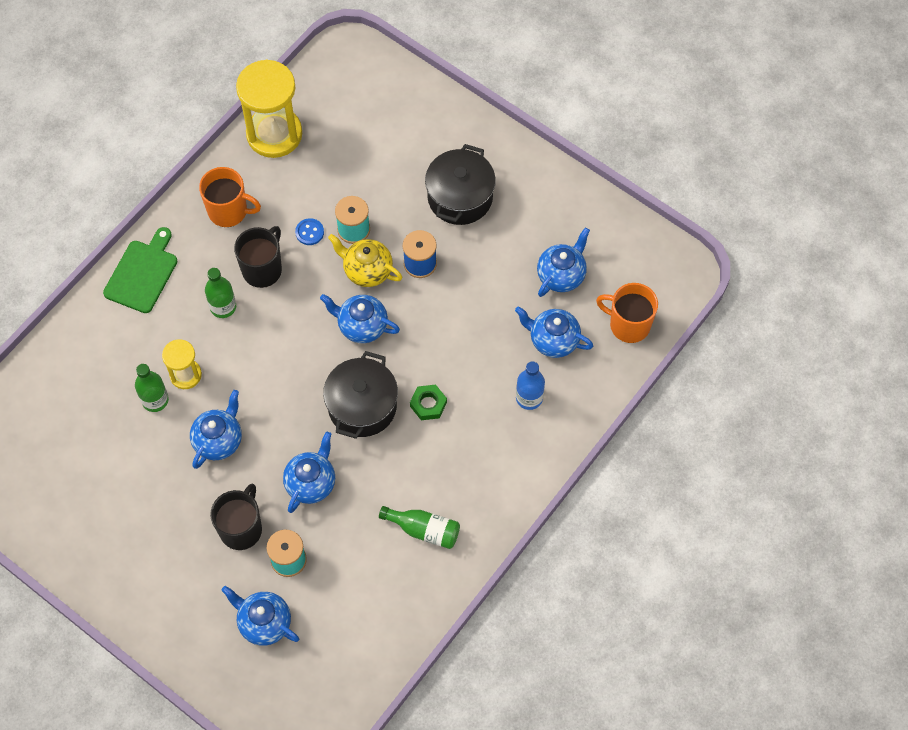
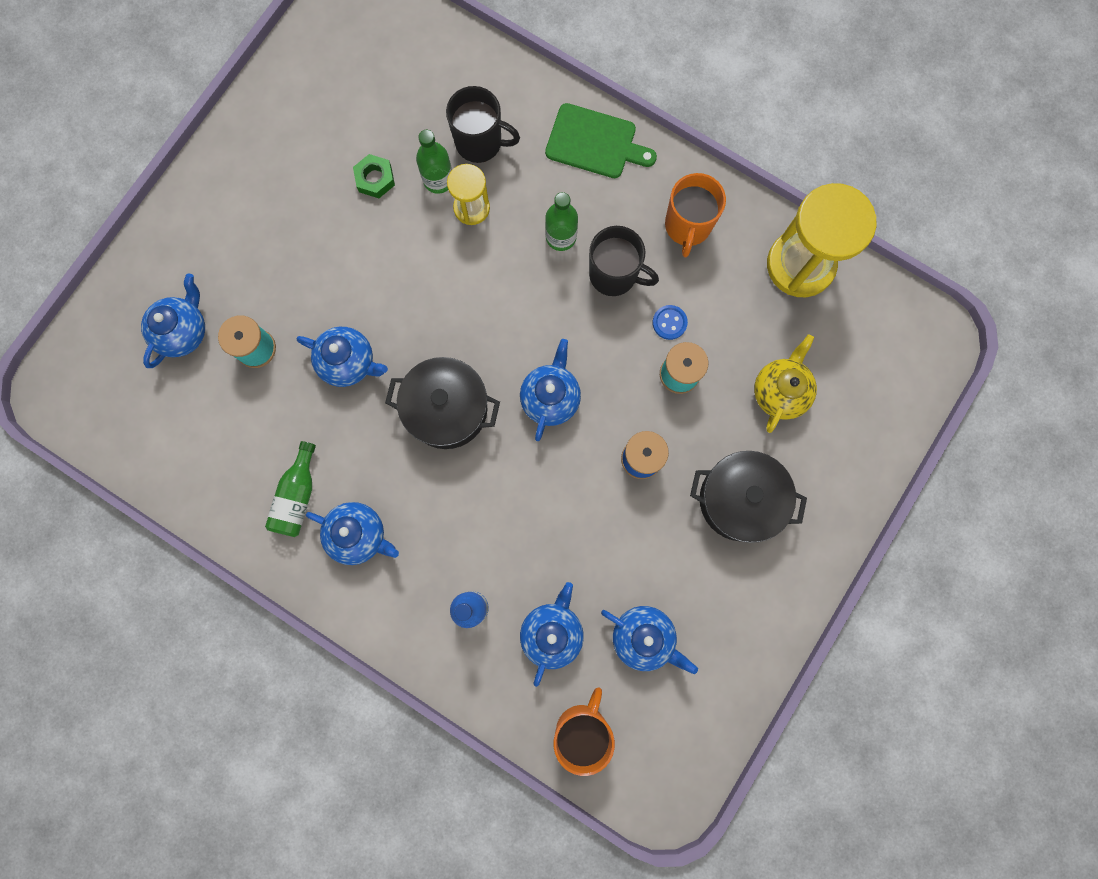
camera: 85 degrees right, 15 degrees up
blue teapot [190,390,242,469] -> blue teapot moved to [306,502,399,565]
black mug [210,484,262,550] -> black mug moved to [446,86,520,163]
yellow teapot [328,234,402,287] -> yellow teapot moved to [754,334,817,433]
green nut [410,385,447,420] -> green nut moved to [353,154,395,198]

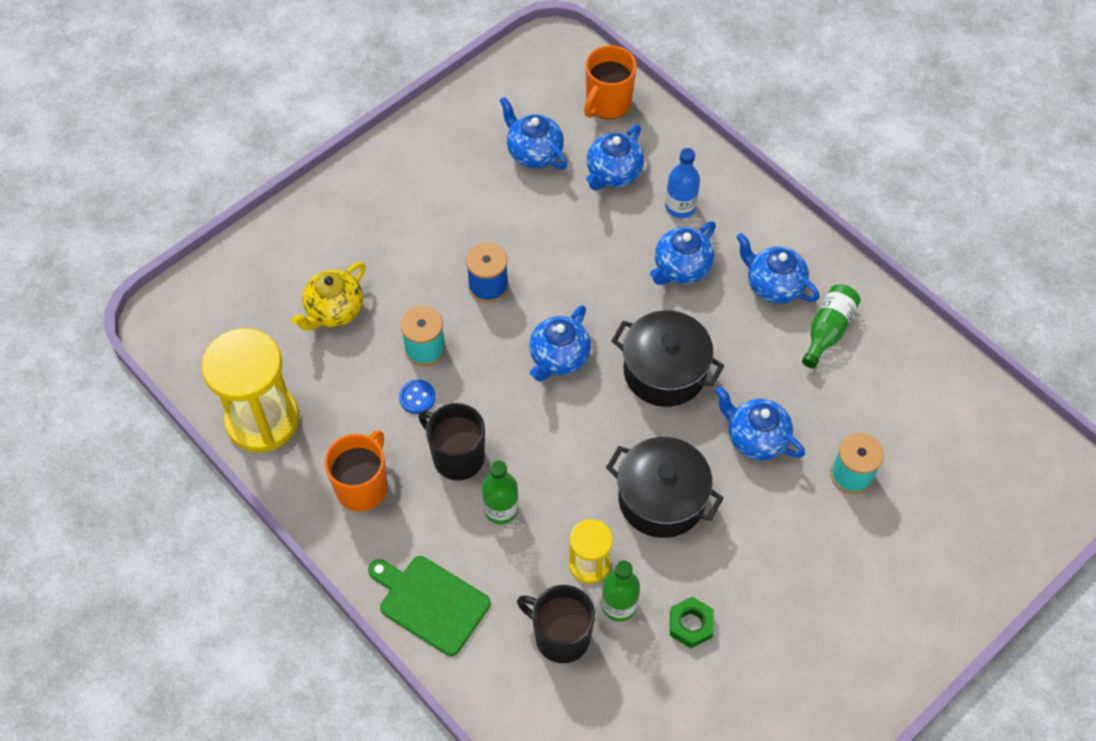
camera: 165 degrees left, 20 degrees down
blue teapot [141,274,205,368] -> blue teapot moved to [650,221,716,285]
black pot [690,451,807,543] -> black pot moved to [606,437,724,538]

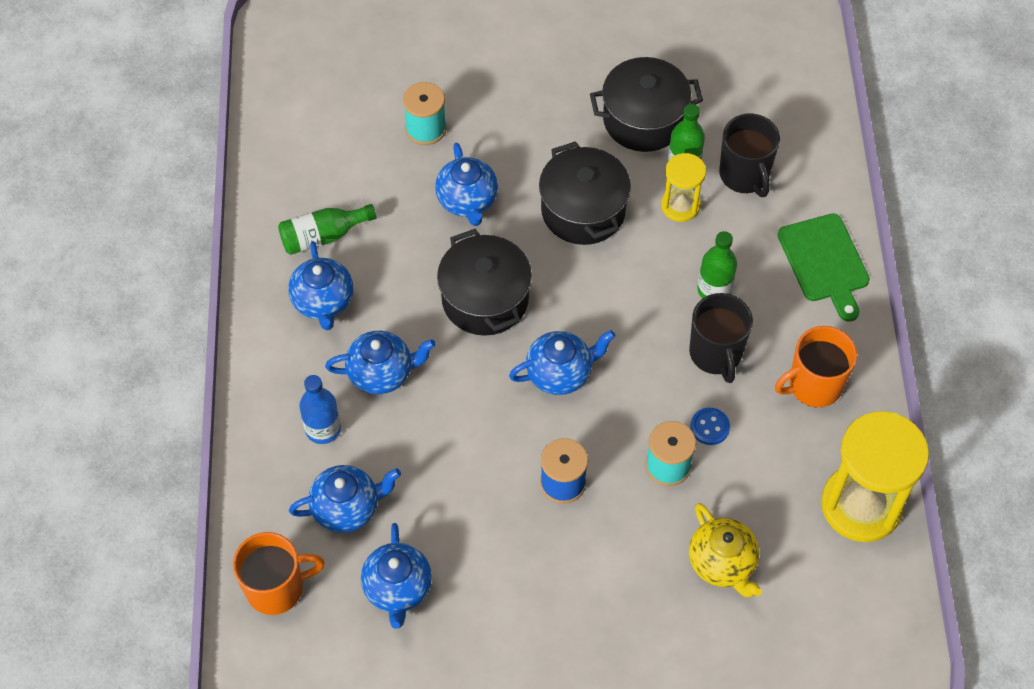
camera: 140 degrees left, 0 degrees up
yellow teapot [291,262,365,331] -> yellow teapot turned 75 degrees clockwise [689,503,762,597]
green nut [670,597,714,648] -> black pot [590,57,703,152]

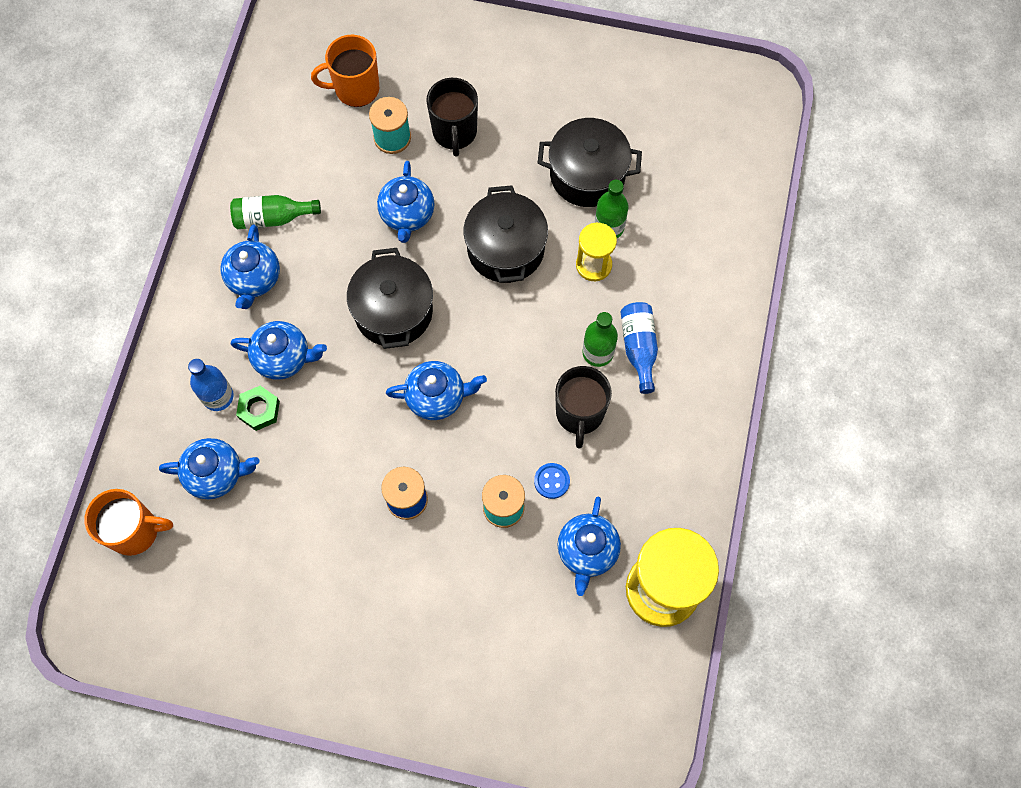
camera: 15 degrees right, 10 degrees up
blue teapot [361,523,432,629] -> blue teapot moved to [557,496,621,596]
yellow teapot [689,503,762,597] -> none
black mug [719,114,780,197] -> black mug moved to [426,78,478,157]
orange mug [775,326,857,407] -> orange mug moved to [311,35,379,107]
green cutting board [778,214,870,322] -> none
none -> green nut [236,386,280,431]
none -> blue bottle [621,302,658,394]

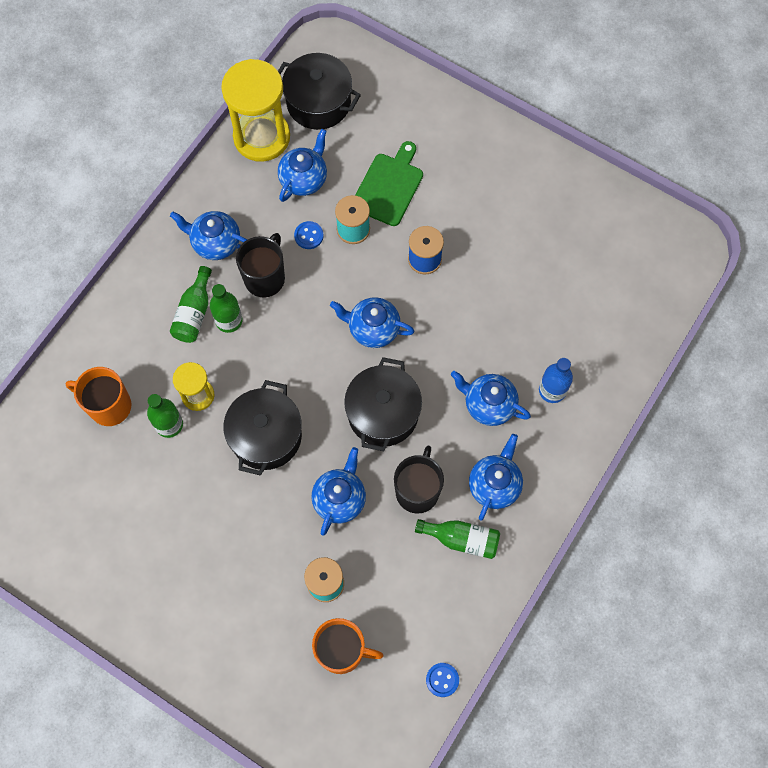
camera: 160 degrees left, 0 degrees up
orange mug [84,489,173,556] -> orange mug moved to [65,367,131,426]
blue teapot [159,438,259,499] -> blue teapot moved to [170,211,247,260]
green nut [236,386,280,431] -> none
black mug [426,78,478,157] -> black mug moved to [394,445,444,514]
black pot [538,118,642,207] -> black pot moved to [278,53,361,130]
blue bottle [621,302,658,394] -> green bottle [170,266,212,343]
none -> green cutting board [355,141,423,226]
none -> blue button [426,663,459,697]

